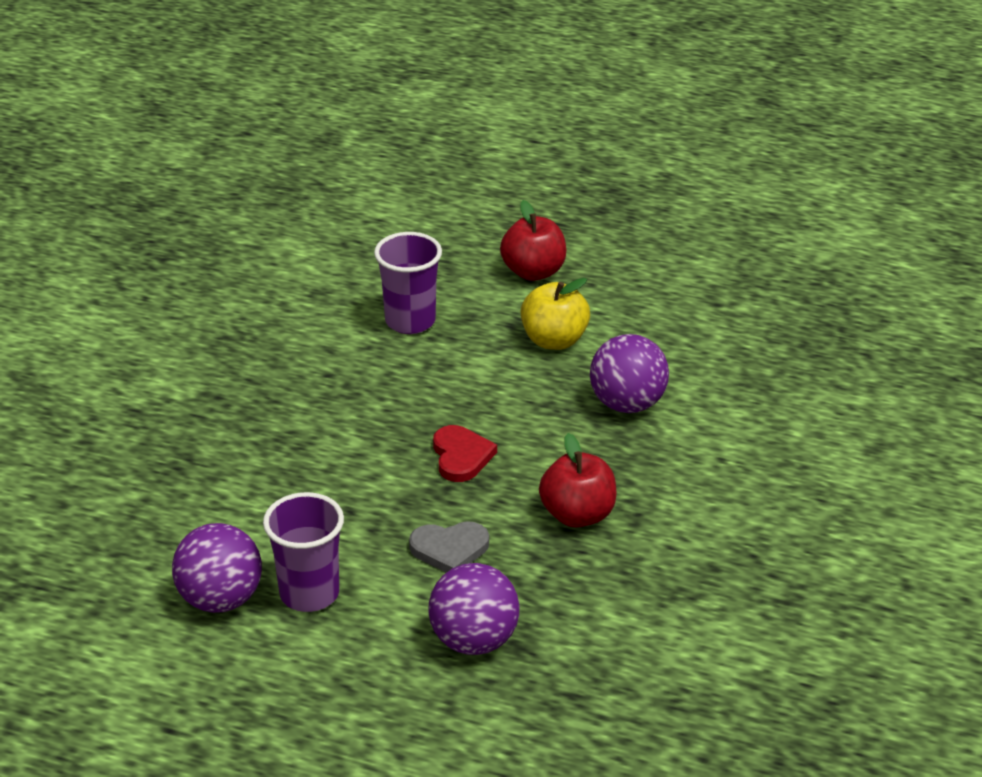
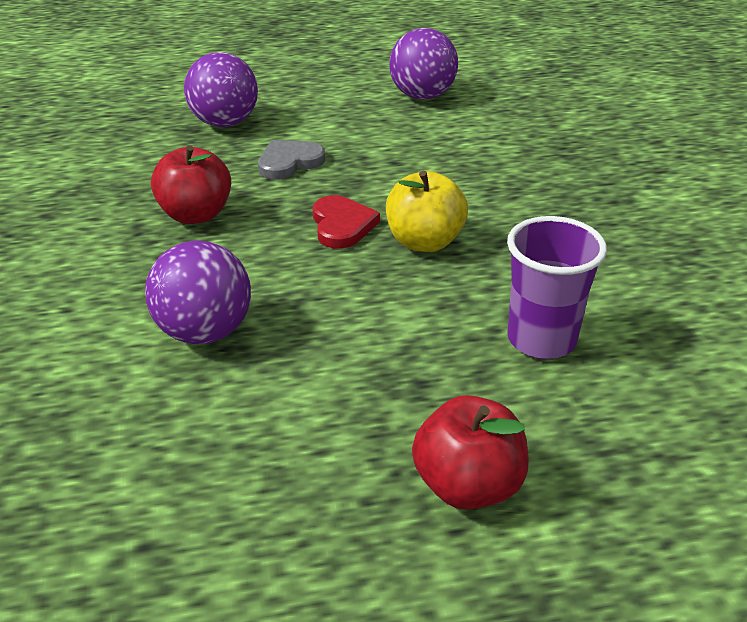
camera: 150 degrees right, 0 degrees up
purple cup [263,492,344,612] -> none
red heart [433,425,497,482] -> red heart turned 150 degrees counterclockwise [313,195,380,249]
yellow apple [521,278,590,350] -> yellow apple moved to [386,171,468,252]

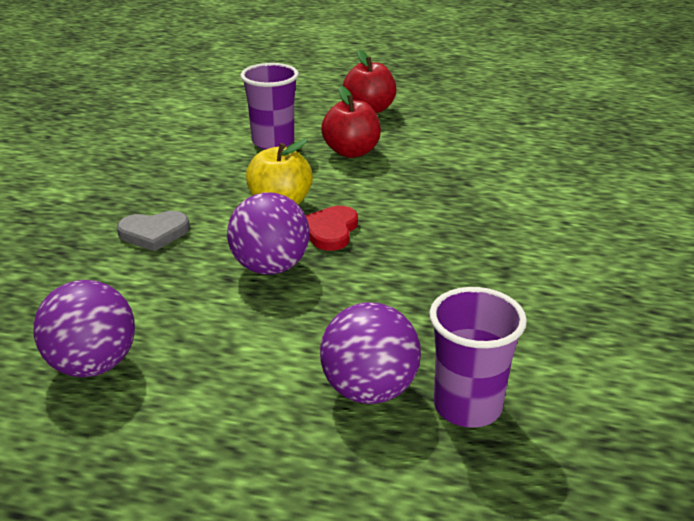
camera: 155 degrees left, 5 degrees down
purple ball [145,240,251,344] -> purple ball moved to [227,192,310,275]
red apple [151,145,231,224] -> red apple moved to [321,86,381,158]
grey heart [258,140,325,180] -> grey heart moved to [117,211,190,252]
none -> purple cup [429,287,527,428]

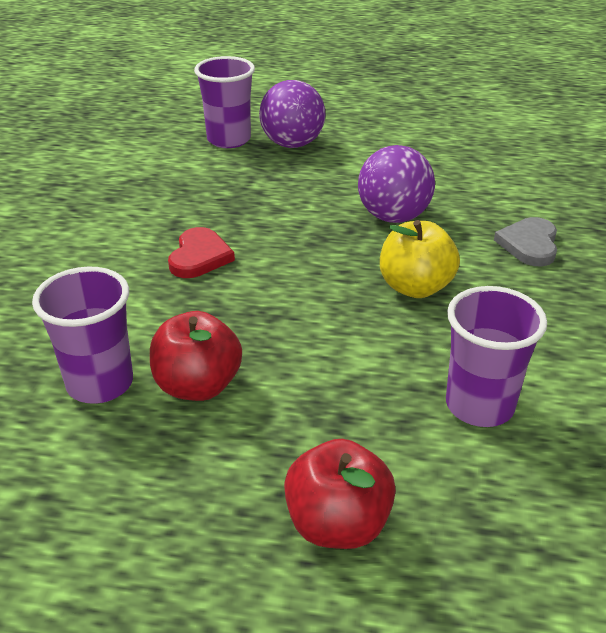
camera: 175 degrees right, 5 degrees up
purple ball [33,280,135,377] -> none
grey heart [117,211,190,252] -> grey heart turned 60 degrees counterclockwise [494,217,557,266]
red heart [305,206,358,251] -> red heart moved to [168,227,235,278]
red apple [321,86,381,158] -> red apple moved to [150,311,242,401]
none -> purple cup [32,267,133,404]

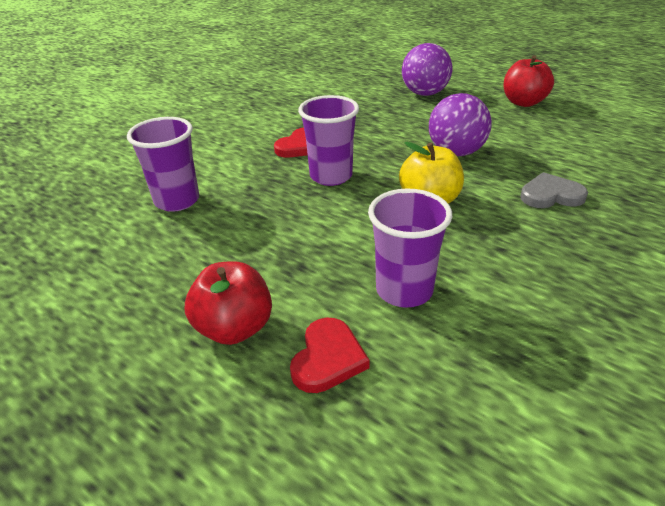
camera: 30 degrees right, 0 degrees up
red apple [150,311,242,401] -> red apple moved to [503,55,554,107]
purple cup [194,56,255,148] -> purple cup moved to [298,95,359,186]
grey heart [494,217,557,266] -> grey heart turned 45 degrees clockwise [520,172,588,208]
none -> red heart [290,317,370,393]

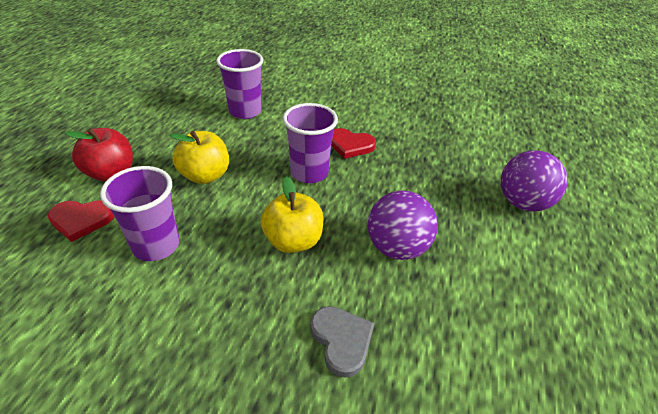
camera: 65 degrees right, 5 degrees up
red apple [503,55,554,107] -> none
none -> yellow apple [170,131,229,184]

